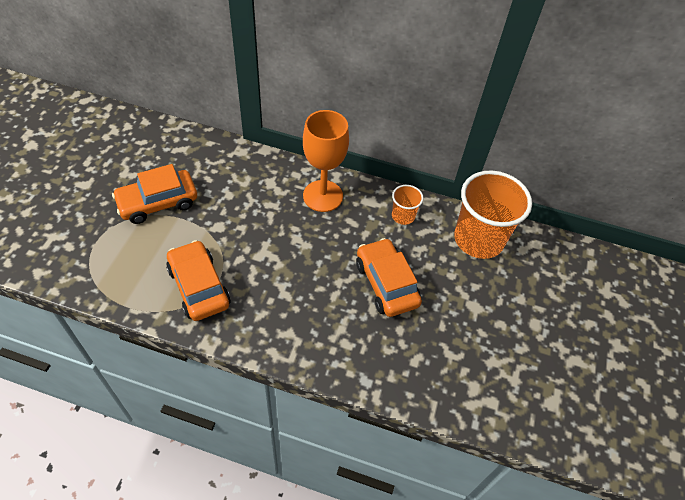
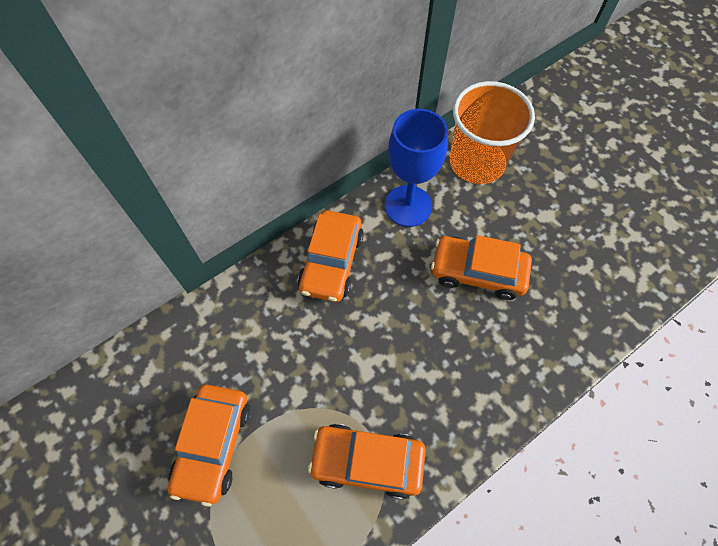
camera: 50 degrees left, 10 degrees up
orange goblet [303,110,349,212] -> orange car [298,210,364,302]
orange cup [392,185,424,225] -> blue goblet [385,109,448,227]

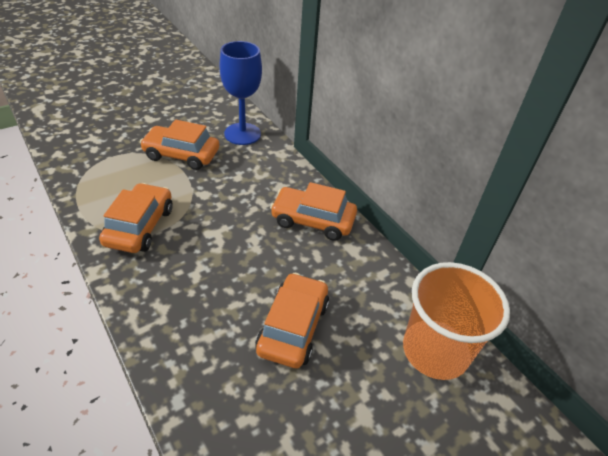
camera: 90 degrees right, 20 degrees down
blue goblet [385,109,448,227] -> blue goblet moved to [220,41,262,145]

